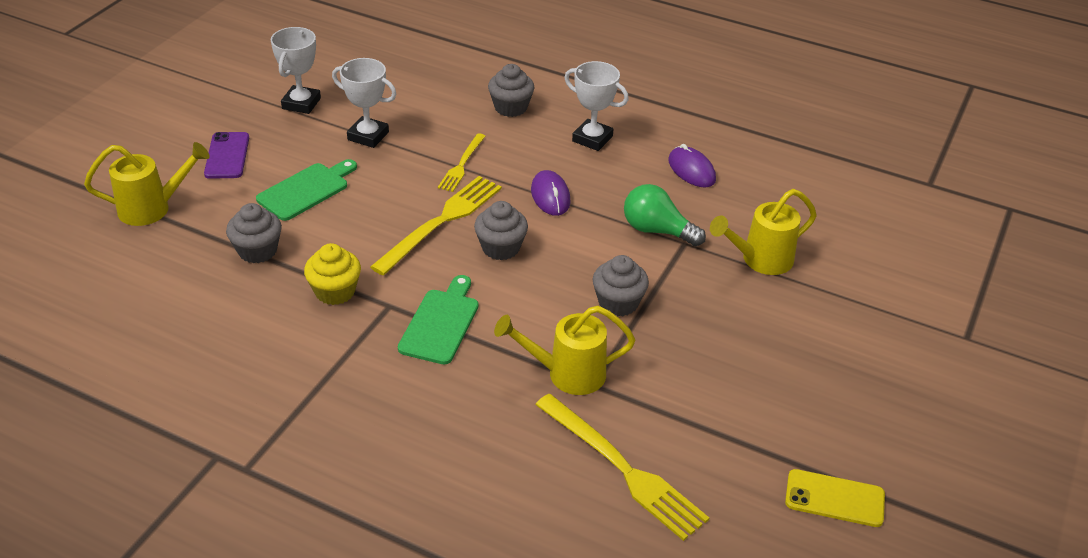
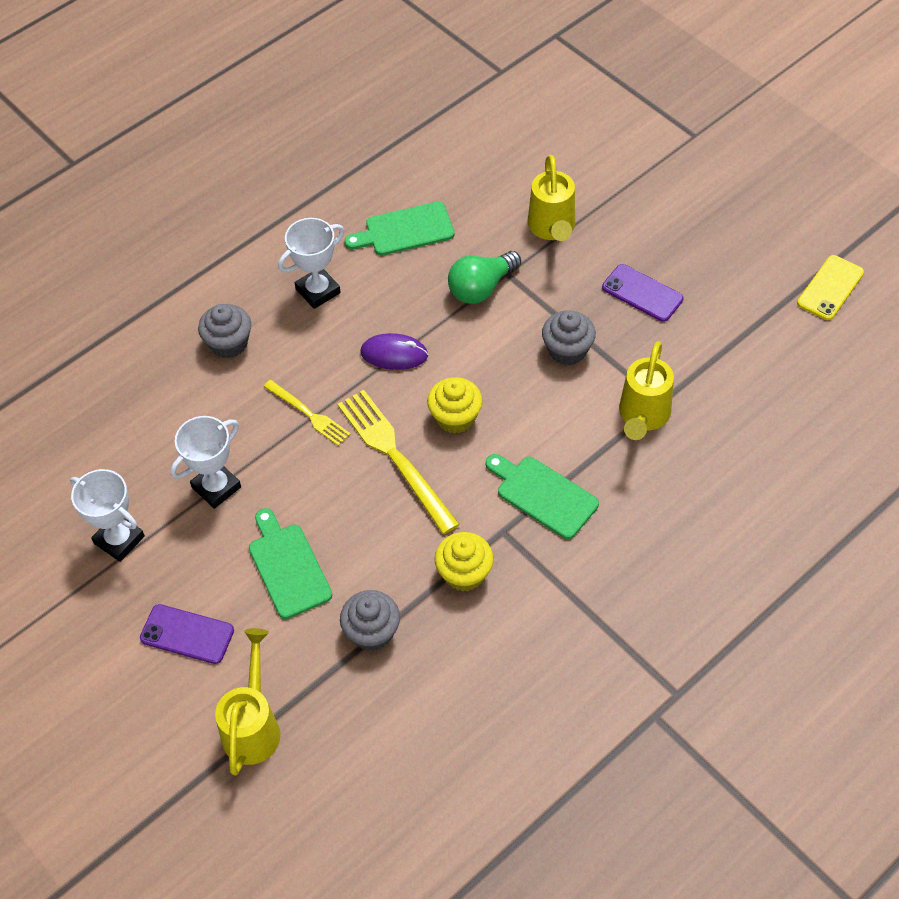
camera: 65 degrees left, 15 degrees up
grey cupcake [474,201,528,260] -> yellow cupcake [427,377,482,434]
yellow fork [535,394,709,541] -> none
purple mouse [668,144,716,188] -> green cutting board [344,201,455,255]
none -> purple phone [602,264,684,322]

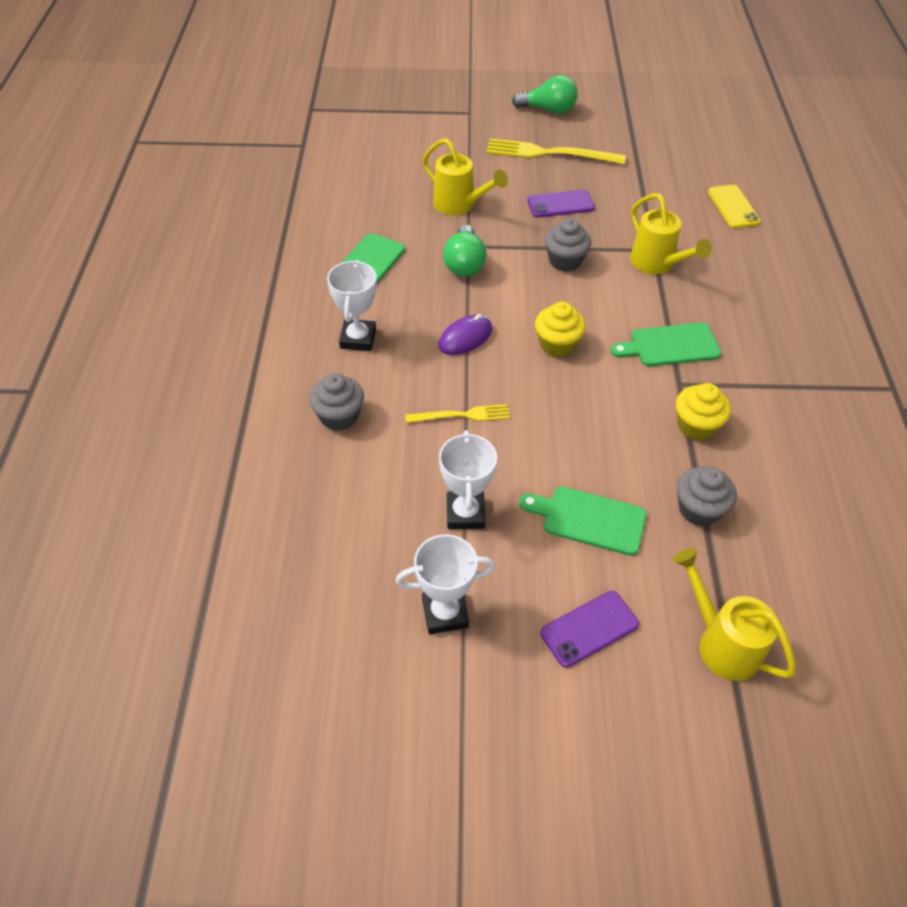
camera: 50 degrees left, 5 degrees down
yellow fork [337,390,460,534] -> yellow fork moved to [486,138,626,164]
yellow phone [797,255,864,320] -> yellow phone moved to [708,185,761,228]
none -> green light bulb [512,75,578,114]

